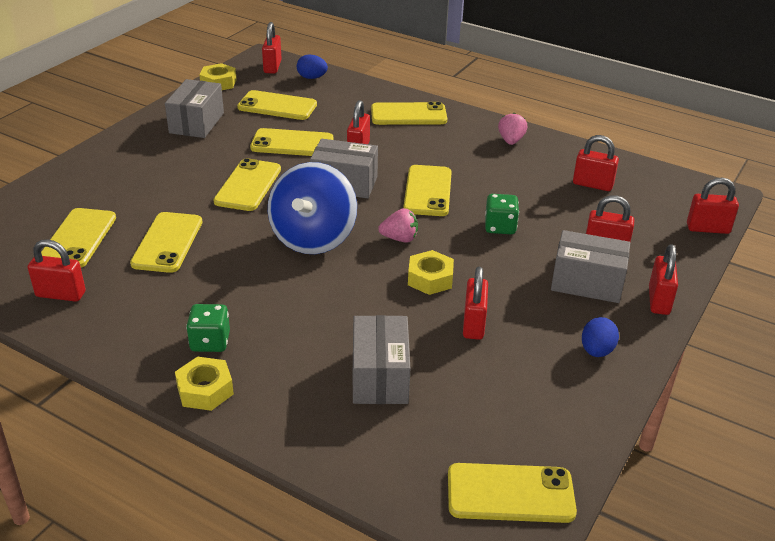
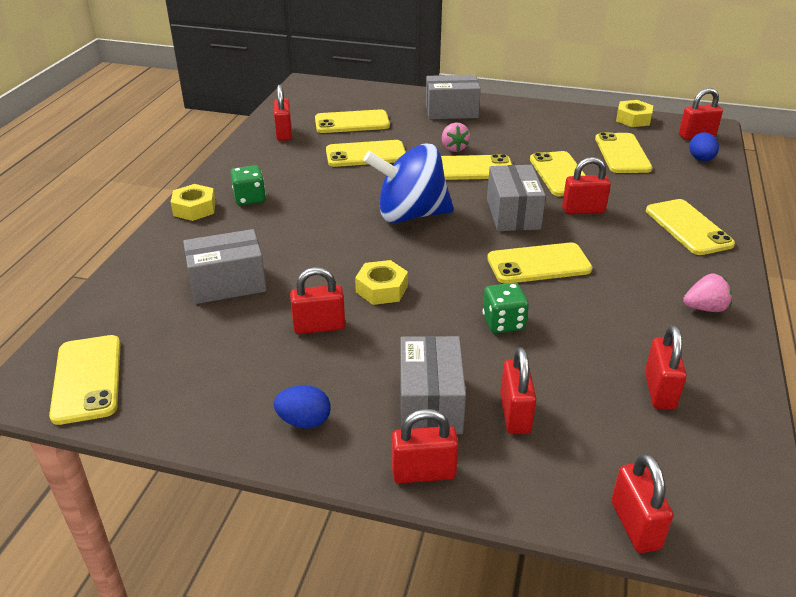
camera: 75 degrees right, 0 degrees up
grey box [165,79,224,138] -> grey box moved to [426,75,481,119]
pink strawberry [378,208,418,243] -> pink strawberry moved to [442,122,470,152]

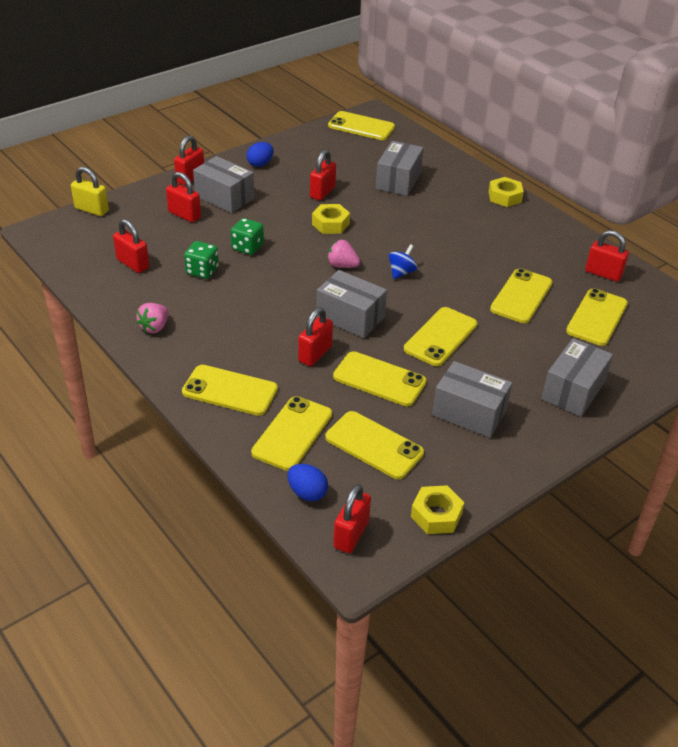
camera: 125 degrees right, 5 degrees up
green dice [230,165,266,205] -> green dice moved to [184,241,219,279]
blue spinning top [364,144,454,223] -> blue spinning top [389,244,418,279], size x0.42
pink strawberry [442,122,470,152] -> pink strawberry moved to [327,240,360,268]
yellow phone [487,242,592,284] -> yellow phone moved to [251,396,332,471]
red padlock [611,453,673,553] -> yellow padlock [71,167,109,216]
none -> grey box [432,361,512,438]

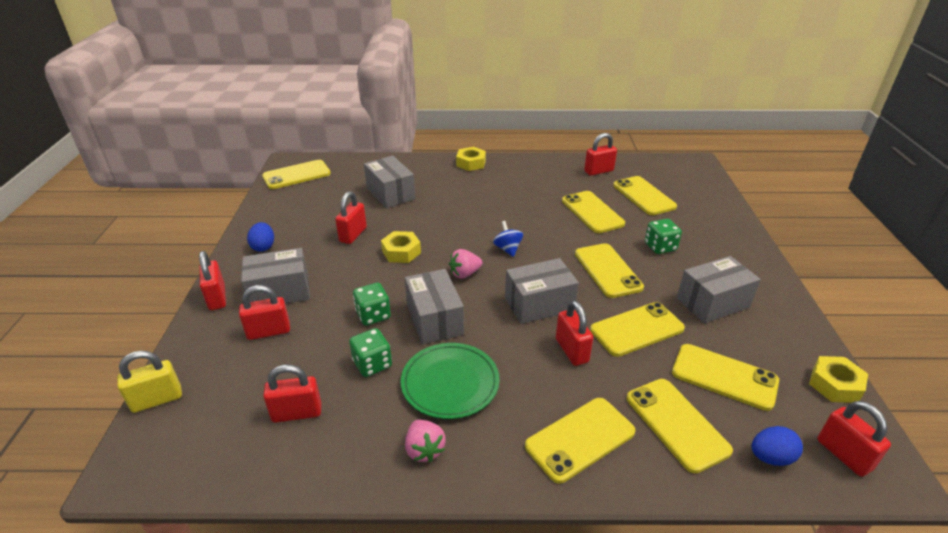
camera: 50 degrees left, 5 degrees down
red padlock [310,150,336,200] -> red padlock turned 45 degrees clockwise [335,191,367,244]
yellow phone [325,411,424,479] -> yellow phone turned 45 degrees clockwise [672,344,779,411]
grey box [541,338,613,417] -> grey box moved to [405,269,464,344]
none -> green plate [401,343,500,419]
none -> green dice [645,219,682,254]

